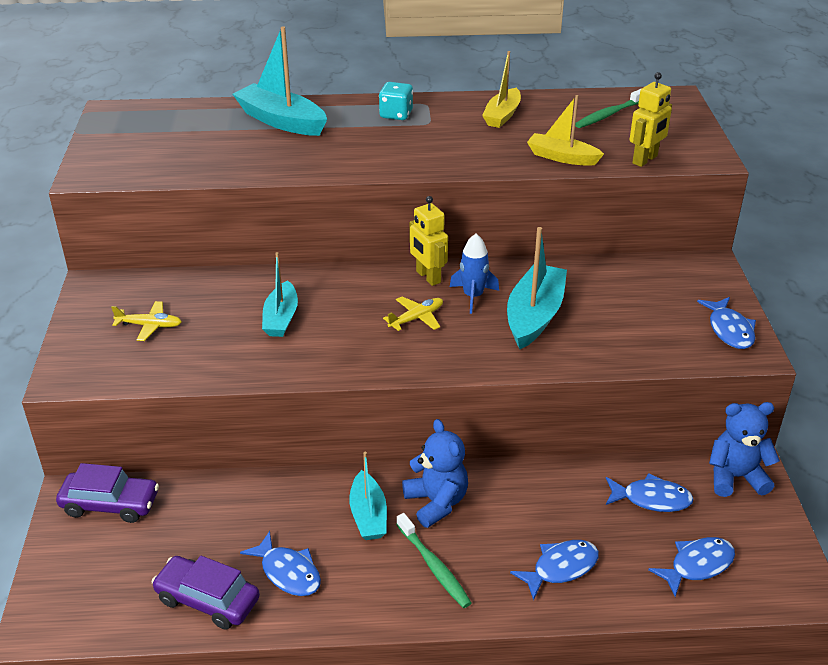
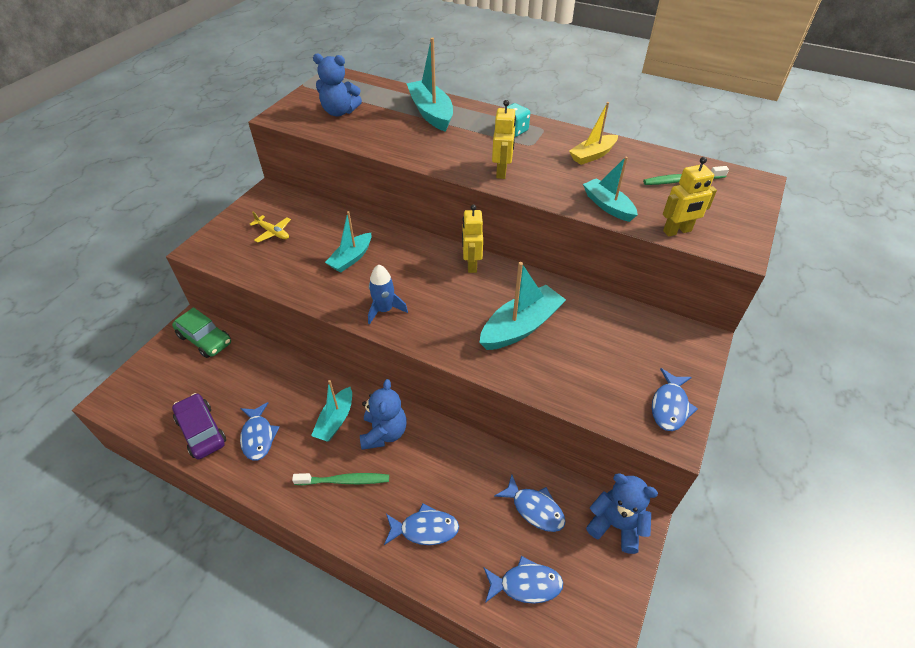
camera: 30 degrees right, 10 degrees up
purple car [56,463,159,523] -> green car [172,307,231,358]
yellow plane [383,297,443,331] -> none
green toothbrush [396,513,472,608] -> green toothbrush turned 90 degrees counterclockwise [292,473,389,485]
blue rocket [450,234,499,314] -> blue rocket moved to [368,264,408,325]
yellow boat [527,95,604,166] -> turquoise boat [583,156,638,222]
none -> blue teddy bear [313,53,362,117]
none -> yellow robot [492,100,516,179]

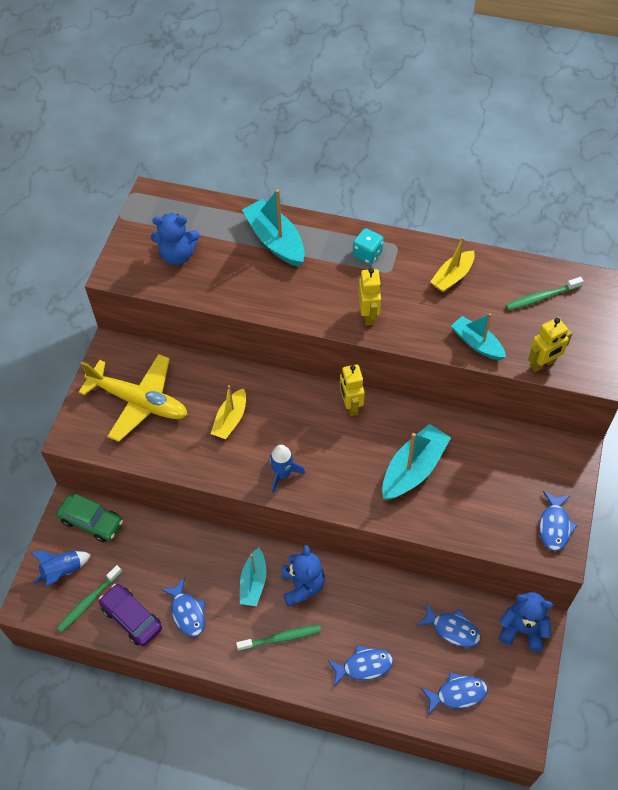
camera: 10 degrees left, 10 degrees up
yellow plane [250,212,291,242] -> yellow plane [79,354,188,442], size x2.29
turquoise boat [325,211,372,272] -> yellow boat [211,385,246,439]
none -> blue rocket [31,550,91,586]
none -> green toothbrush [57,565,122,633]

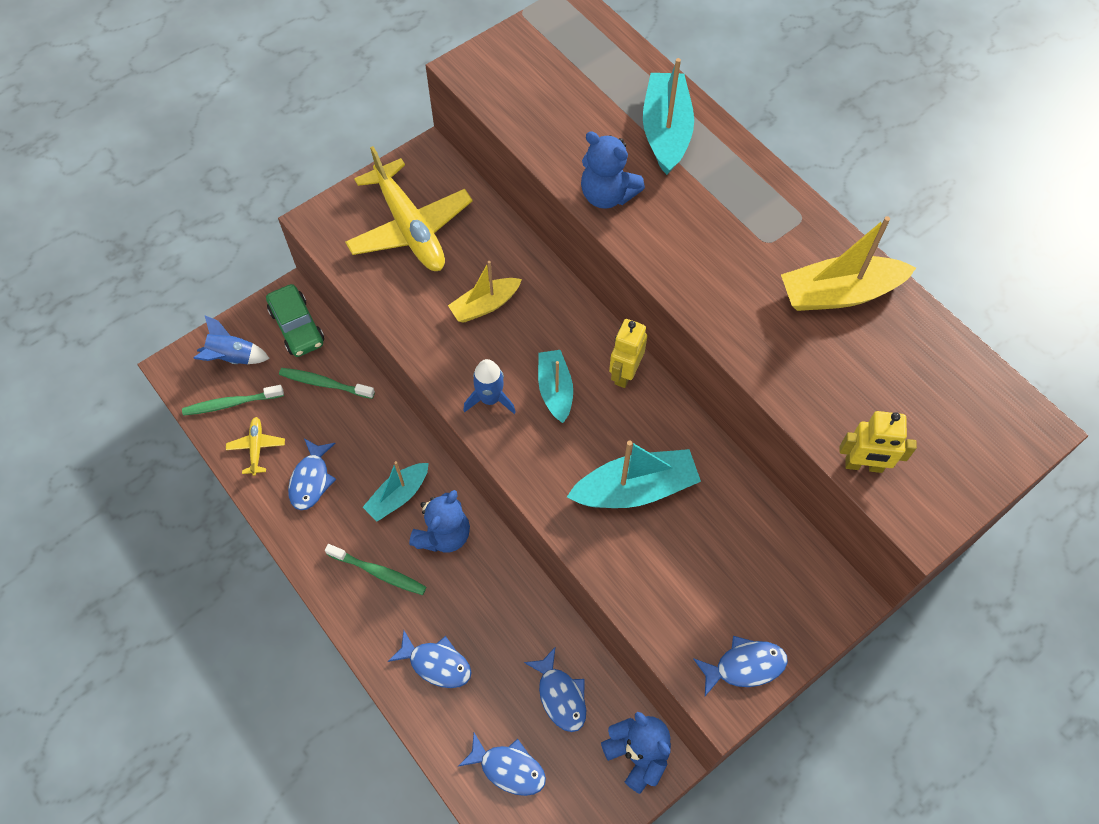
camera: 35 degrees right, 5 degrees up
purple car [99,584,162,646] -> yellow plane [226,417,285,476]
blue teddy bear [151,213,200,265] -> blue teddy bear moved to [581,131,645,209]
turquoise dice [353,228,384,264] -> none
yellow robot [359,268,381,325] -> none
yellow boat [430,237,475,292] -> yellow boat [781,216,916,311], size x1.54
turquoise boat [451,313,506,360] -> turquoise boat moved to [538,350,573,423]
green toothbrush [506,277,584,310] -> green toothbrush moved to [279,368,375,399]
blue fish [539,491,578,551] -> blue fish turned 150 degrees counterclockwise [693,636,788,696]

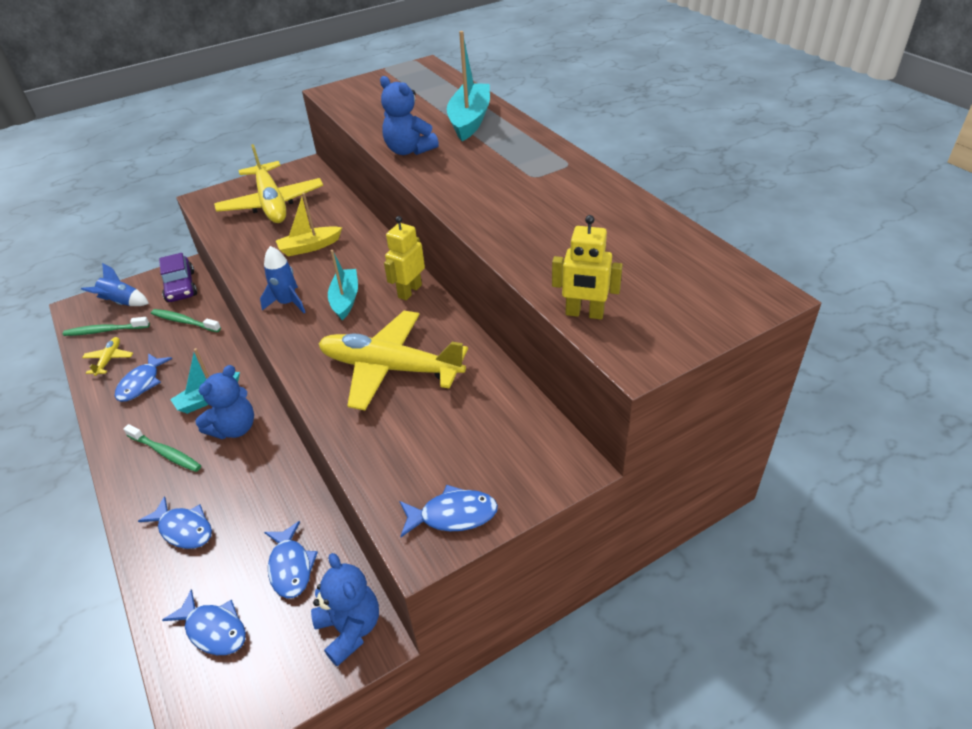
camera: 10 degrees right, 20 degrees down
green car [266,284,324,357] -> purple car [159,253,197,302]
turquoise boat [567,441,701,508] -> yellow plane [318,311,468,410]
yellow boat [781,216,916,311] -> none

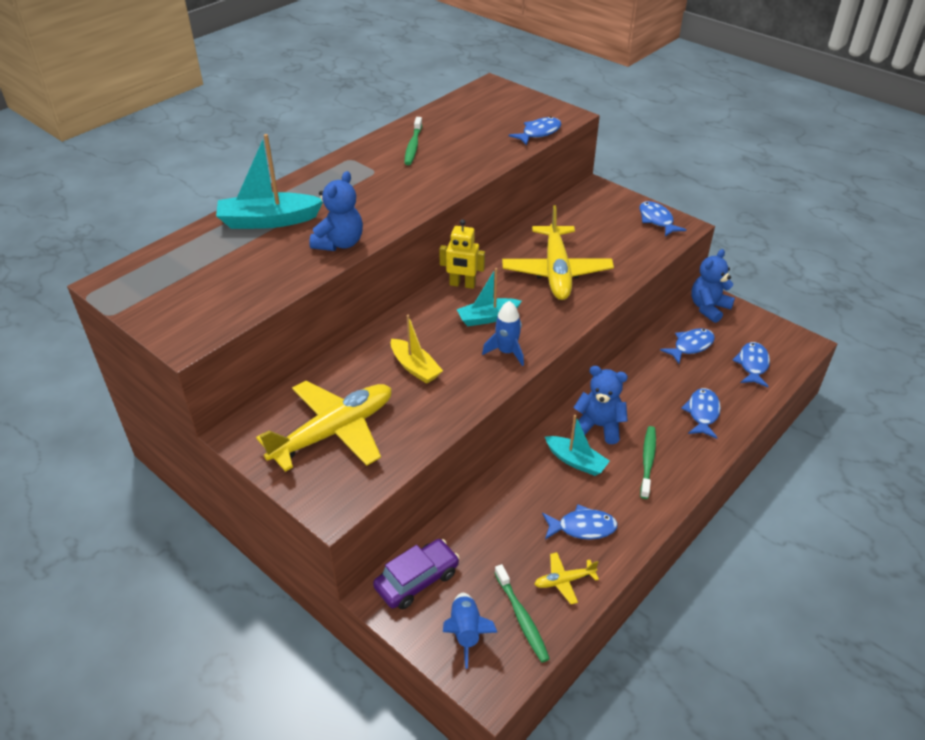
camera: 110 degrees left, 0 degrees up
green toothbrush [151,309,221,332] -> green toothbrush moved to [404,117,422,165]
yellow robot [552,215,623,320] -> blue fish [509,117,561,145]

